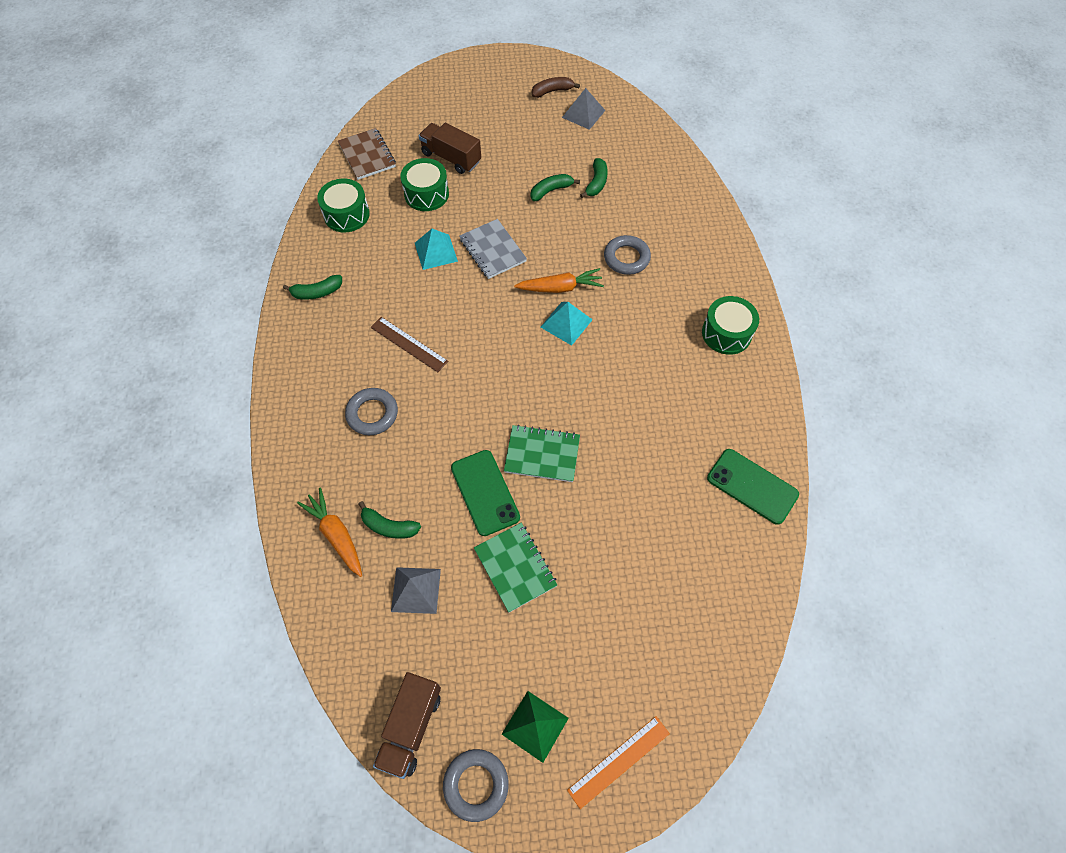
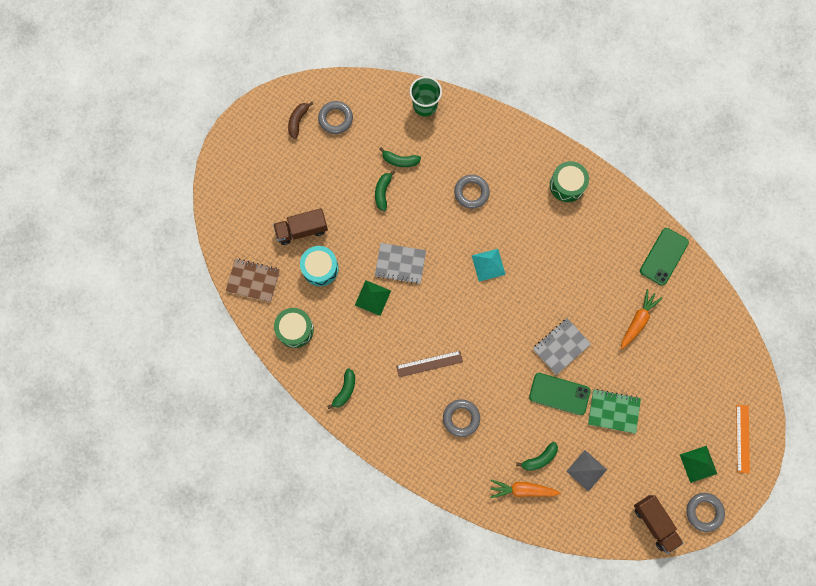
camera: 50 degrees left, 15 degrees up
green drum [400,158,449,211] -> turquoise drum [300,246,339,286]
turquoise pyramid [415,229,458,270] -> green pyramid [355,280,391,316]
green notebook [504,425,580,482] -> grey notebook [533,318,591,375]
orange carrot [514,268,604,293] -> orange carrot moved to [621,289,662,349]
grey pyramid [562,88,606,130] -> grey ring [318,101,353,134]
green banana [580,158,608,198] -> green banana turned 135 degrees clockwise [379,147,421,167]
green phone [707,449,799,525] -> green phone turned 45 degrees counterclockwise [640,228,689,286]
none -> green cup [410,76,442,116]

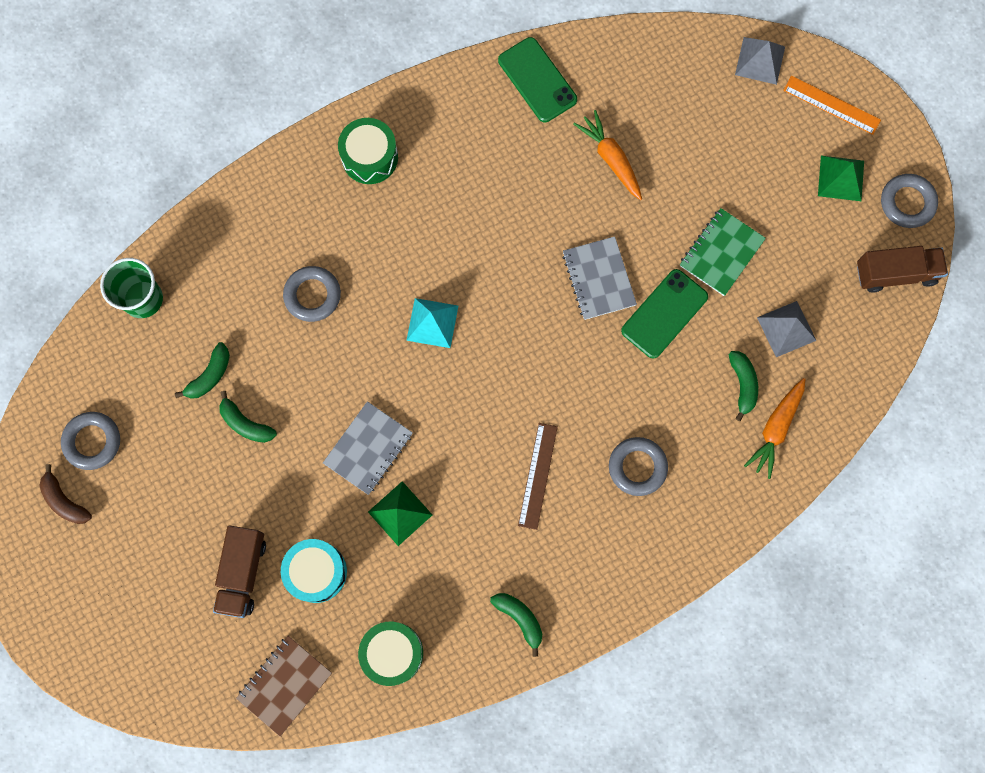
camera: 65 degrees left, 0 degrees up
none -> grey pyramid [735,37,785,85]

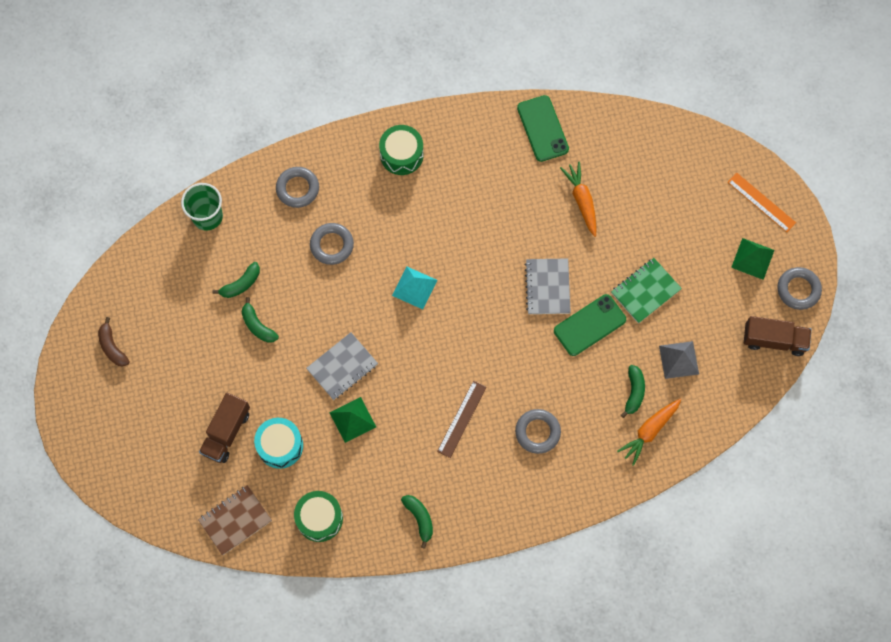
camera: 15 degrees right, 5 degrees down
grey ring [61,412,120,470] -> grey ring moved to [276,167,319,208]
grey pyramid [735,37,785,85] -> none

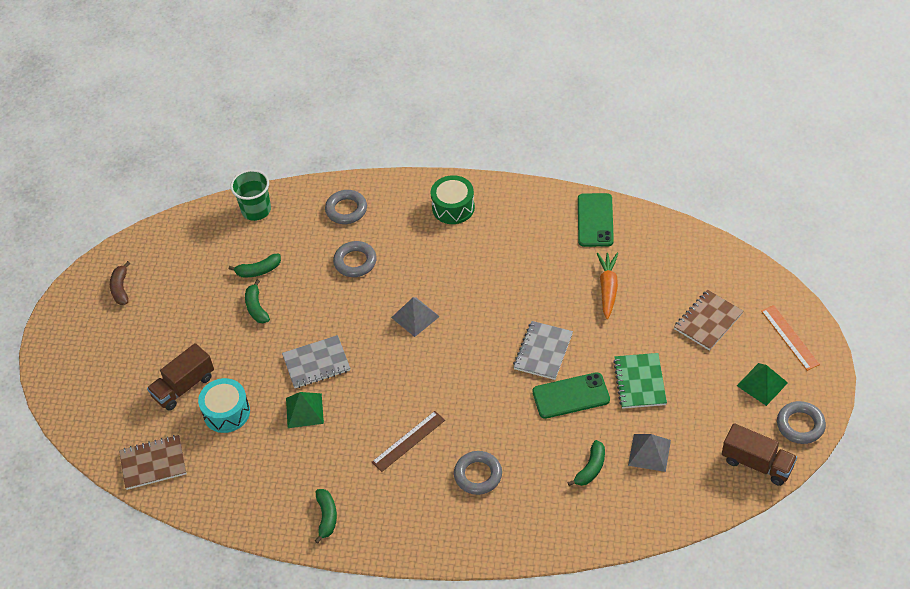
camera: 25 degrees right, 20 degrees down
green drum [294,491,343,542] -> none
turquoise pyramid [392,267,437,309] -> grey pyramid [391,297,440,337]
green notebook [611,258,682,324] -> green notebook turned 75 degrees counterclockwise [613,353,667,409]
orange carrot [617,399,681,466] -> none
none -> brown notebook [674,290,743,351]

